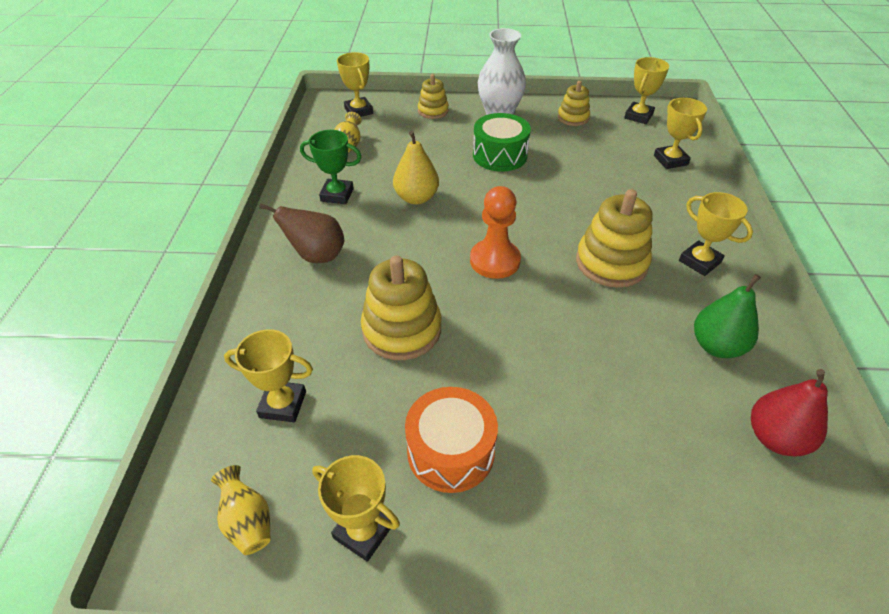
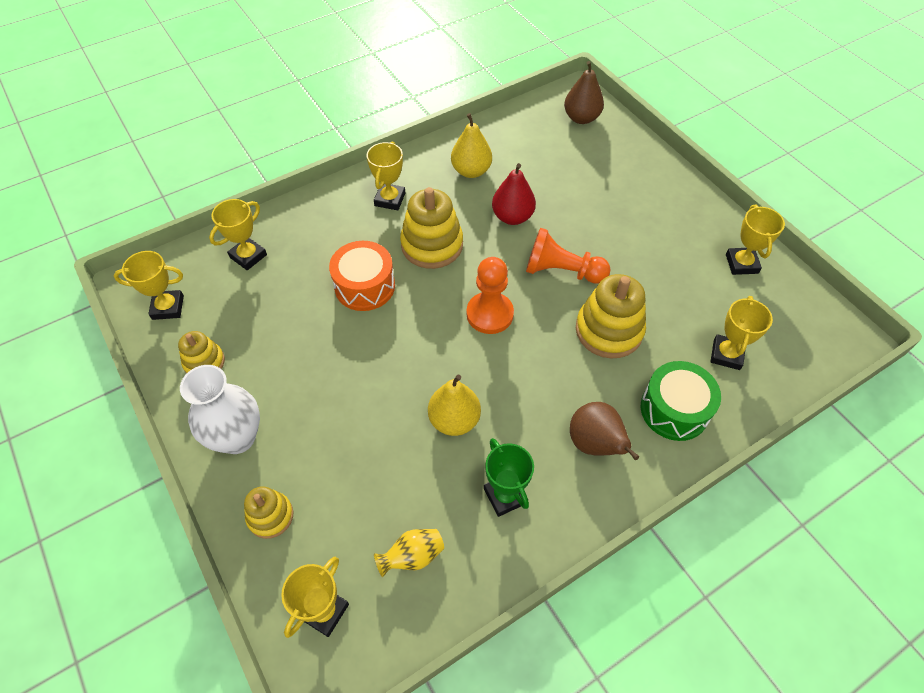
camera: 125 degrees left, 10 degrees up
yellow vase [211,465,271,555] -> none
yellow trophy [224,329,313,422] -> yellow trophy turned 45 degrees clockwise [711,296,773,370]
orange drum [405,387,498,493] -> orange drum moved to [329,241,395,311]
green drum [473,113,531,172] -> green drum moved to [641,361,721,441]
green pear [694,274,761,358] -> yellow pear [451,113,492,178]
red pear [751,369,828,457] -> red pear moved to [492,163,536,225]
none -> orange pawn [526,228,611,284]
none -> brown pear [564,61,604,124]

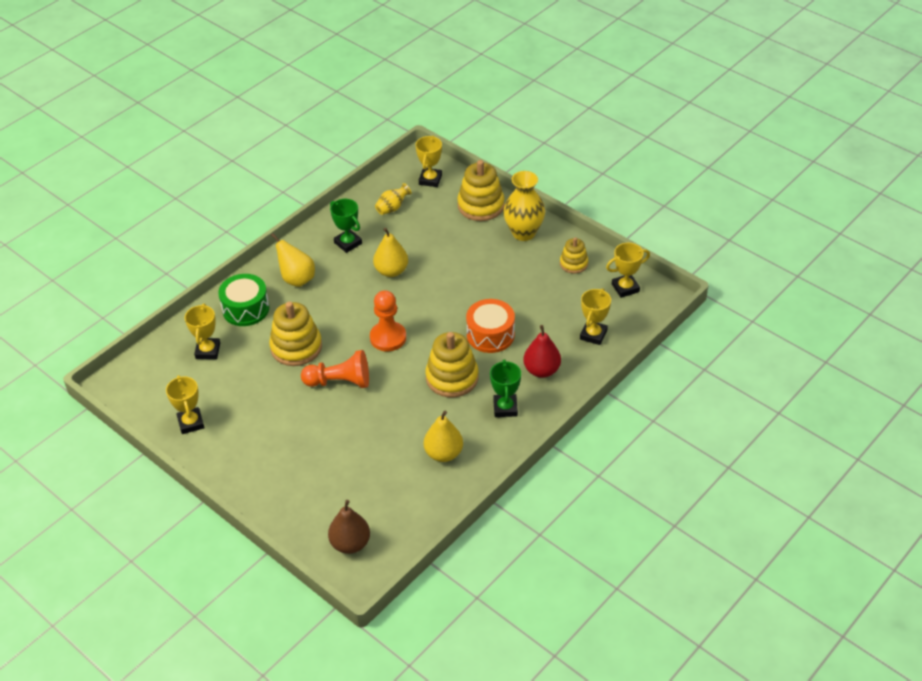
camera: 165 degrees right, 10 degrees down
white vase [180,365,260,454] -> yellow vase [503,171,545,241]
yellow stacking toy [244,486,293,539] -> yellow stacking toy [457,160,505,221], size x1.72
yellow trophy [367,141,405,210] -> green trophy [490,359,521,417]
red pear [492,163,536,225] -> red pear moved to [523,325,561,378]
brown pear [570,402,639,460] -> yellow pear [271,233,315,287]

